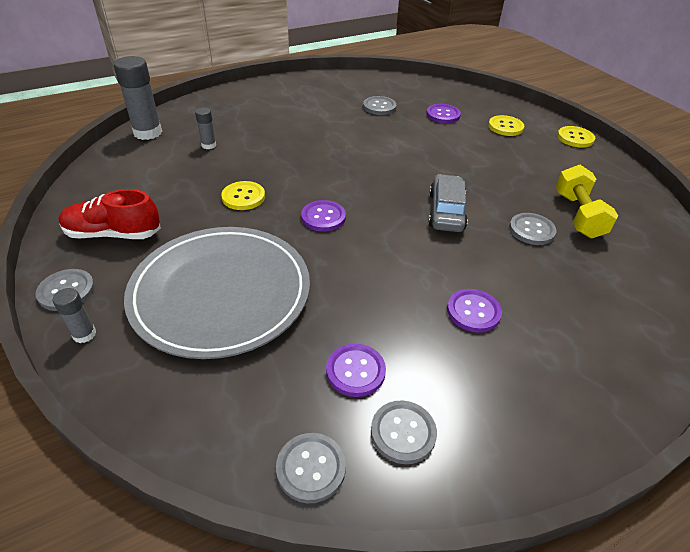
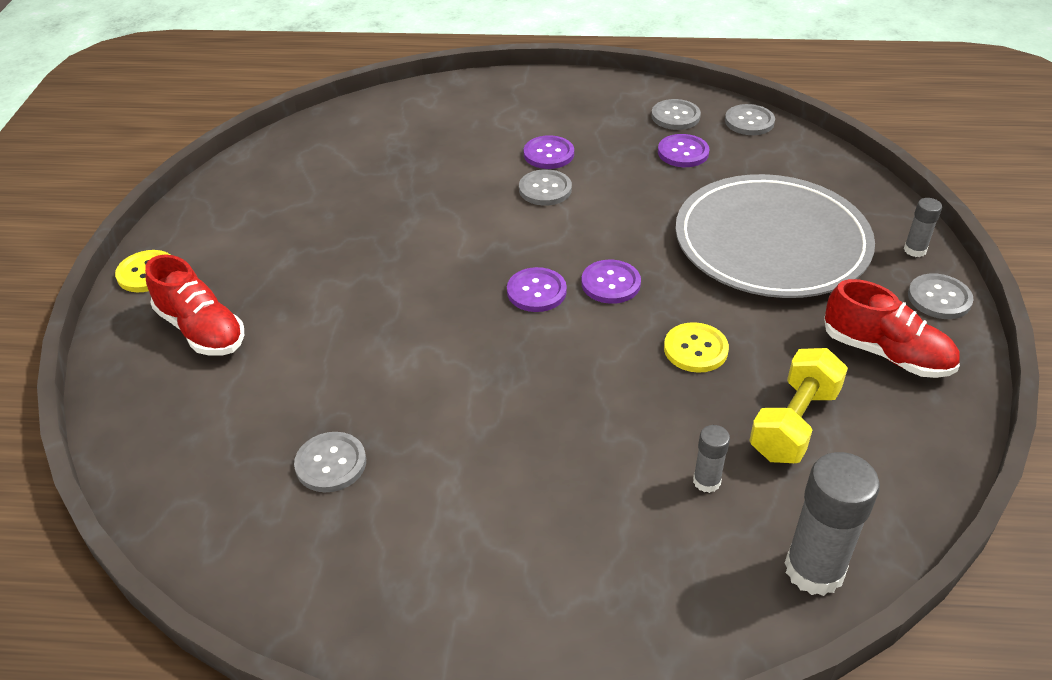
camera: 145 degrees left, 0 degrees up
purple button [426,104,461,123] -> purple button moved to [507,267,567,312]
grey car [428,174,468,232] -> none
yellow button [488,115,524,136] -> red shoe [145,254,244,356]
grey button [509,213,557,245] -> grey button moved to [519,169,572,205]
yellow dumbbell [556,165,618,238] -> yellow dumbbell moved to [749,348,848,463]

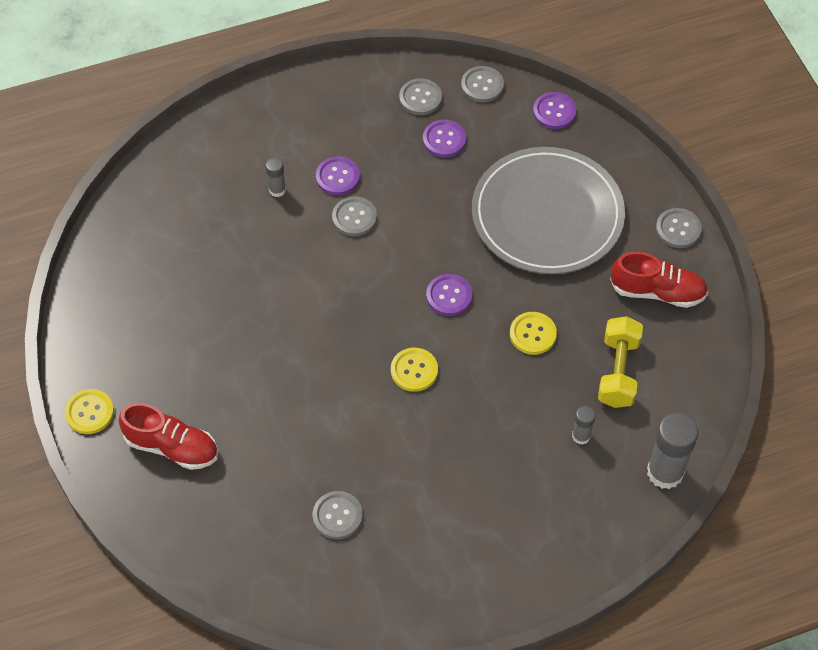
camera: 25 degrees left, 15 degrees up
purple button [507,267,567,312] -> purple button moved to [533,92,576,129]
grey glue stick [904,198,942,257] -> grey glue stick moved to [266,157,286,197]
none -> yellow button [391,348,438,392]

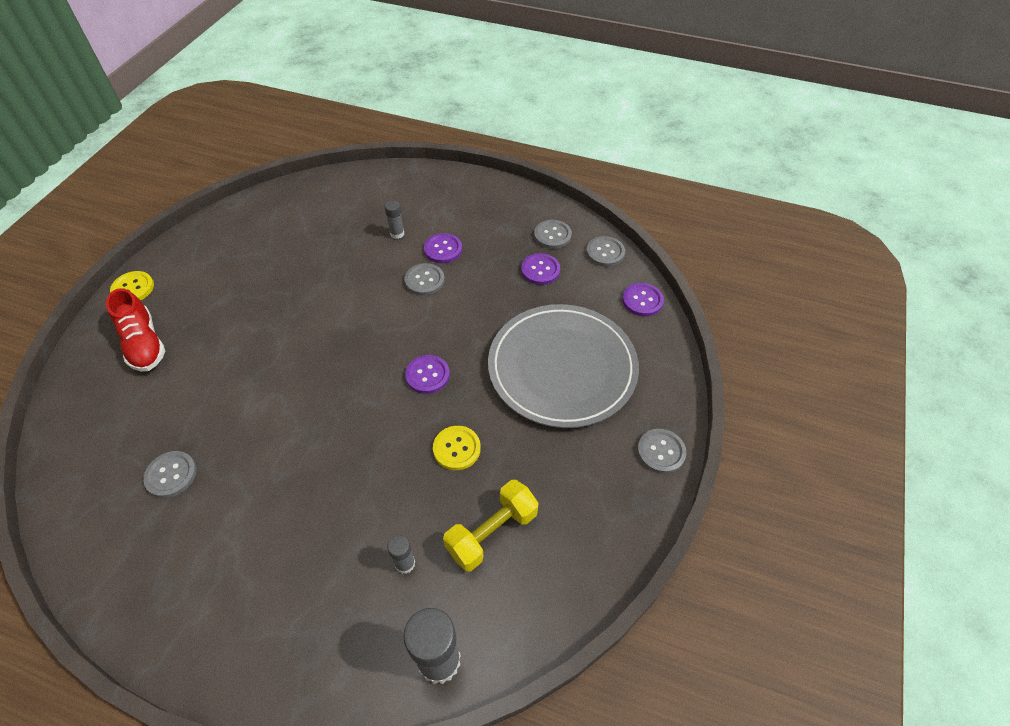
camera: 40 degrees right, 5 degrees down
yellow button [391,348,438,392] -> none
red shoe [610,252,708,308] -> none

